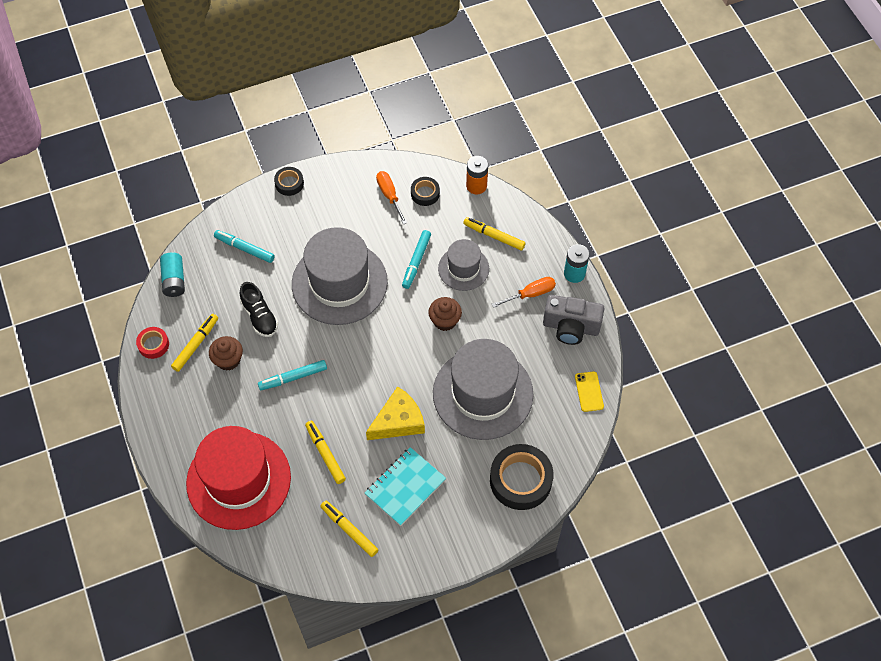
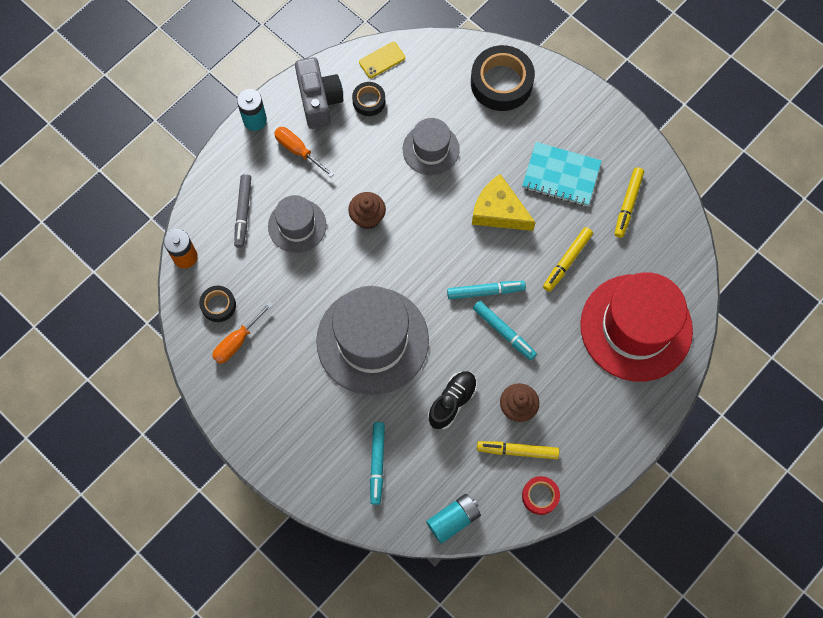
camera: 115 degrees left, 10 degrees up
black tape [274,167,304,196] -> black tape moved to [352,82,385,116]
turquoise marker [402,230,431,289] -> turquoise marker moved to [447,281,526,299]
grey hat [433,339,534,440] -> grey hat [403,118,460,175], size x0.54
yellow marker [463,217,526,250] -> grey marker [234,174,251,248]

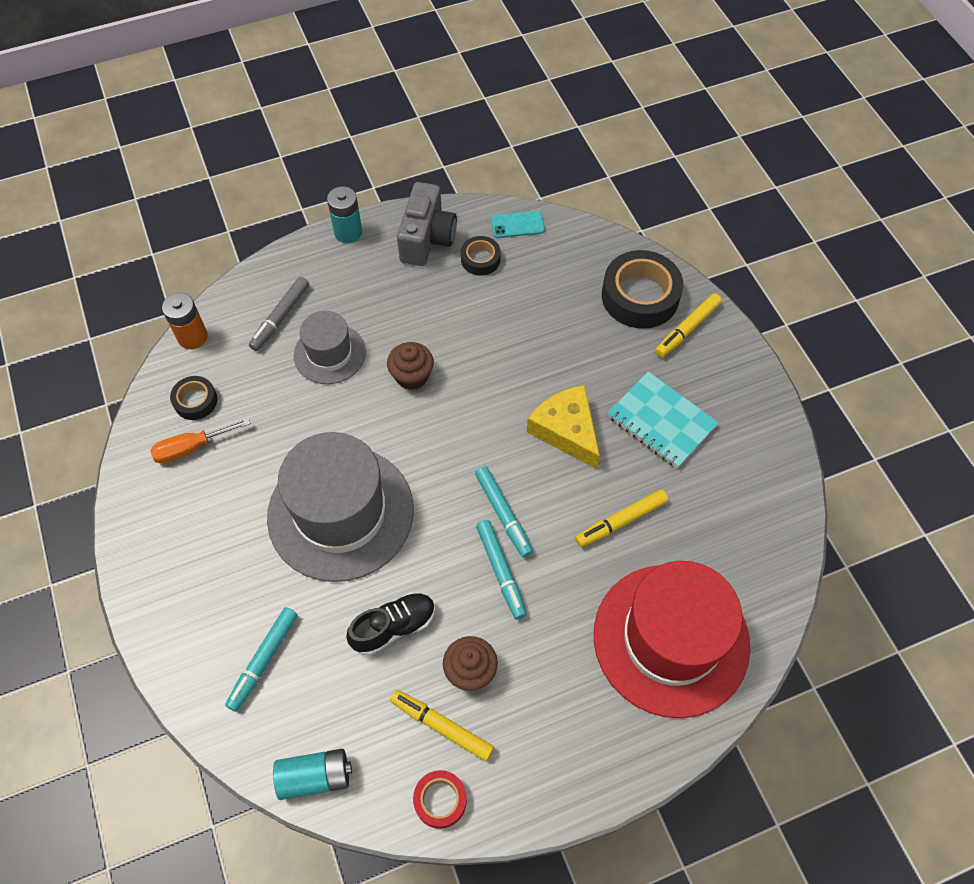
camera: 25 degrees right, 10 degrees down
orange screwdriver [274,127,334,177] -> none
yellow phone [359,42,405,78] -> turquoise phone [491,211,545,238]
grey hat [403,118,460,175] -> none
turquoise marker [447,281,526,299] -> turquoise marker turned 45 degrees clockwise [475,466,533,558]
yellow marker [615,167,644,238] -> yellow marker moved to [655,293,722,358]

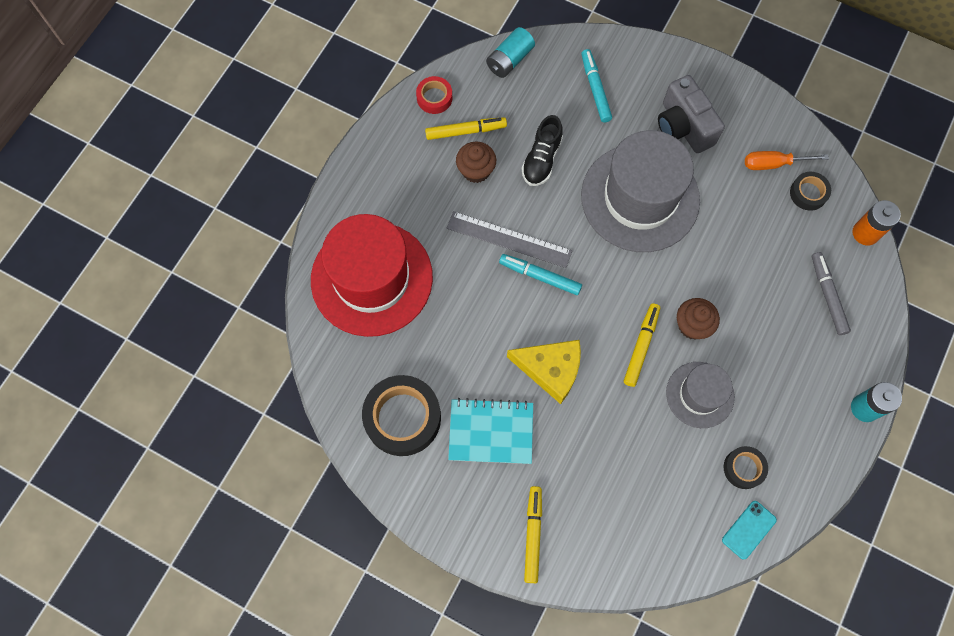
camera: 140 degrees right, 10 degrees up
orange screwdriver [150,418,251,464] -> orange screwdriver turned 120 degrees counterclockwise [745,151,829,170]
grey hat [294,311,366,384] -> grey hat moved to [666,362,735,428]
grey camera [397,182,457,266] -> grey camera moved to [658,75,725,153]
turquoise marker [476,520,527,620] -> grey ruler [447,211,572,268]
yellow marker [575,490,668,547] -> yellow marker moved to [624,304,660,387]
black tape [602,250,683,329] -> black tape moved to [362,375,441,456]

